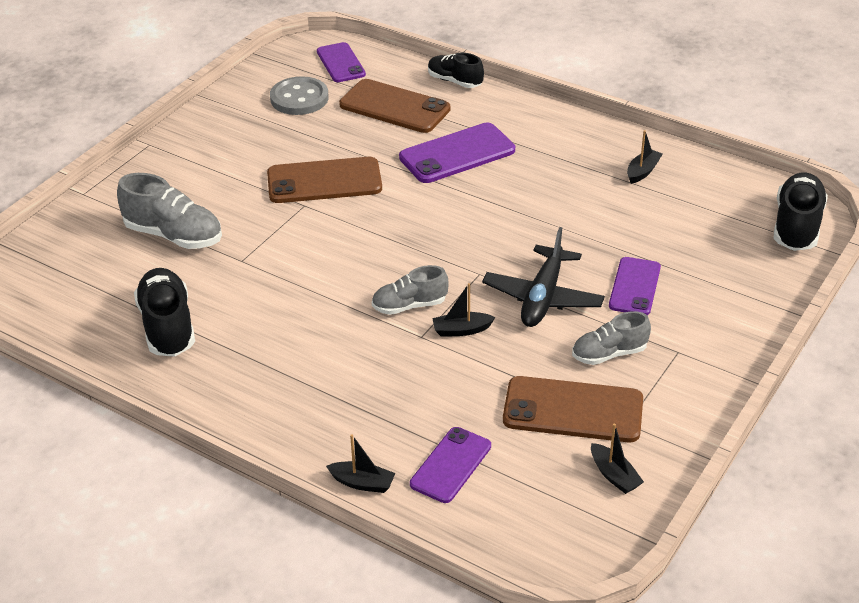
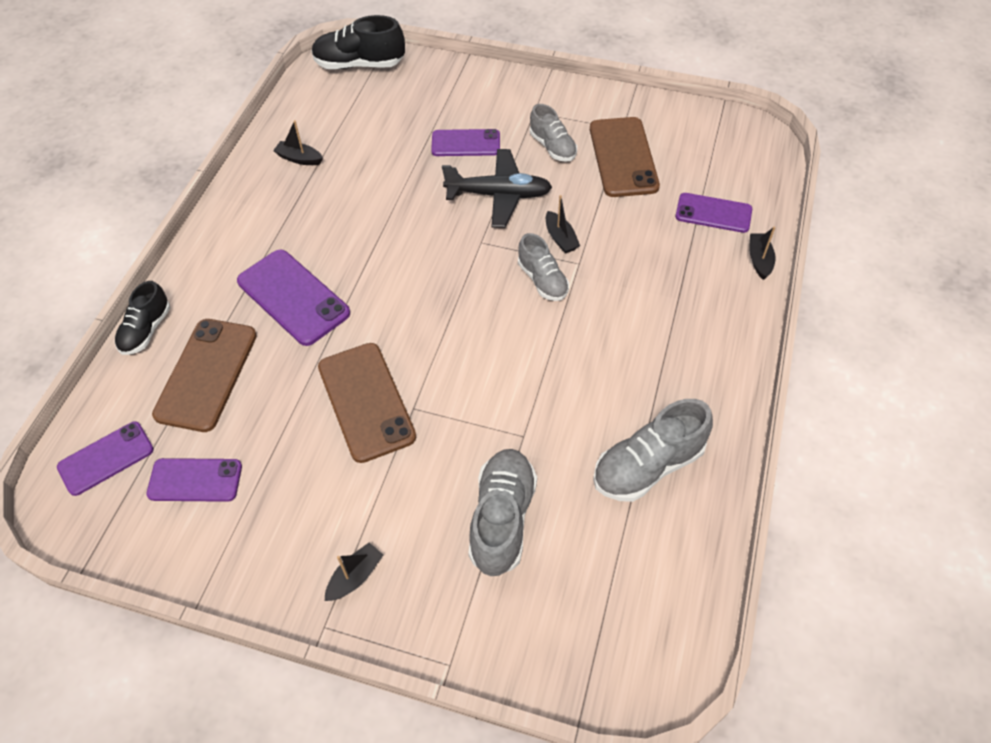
camera: 105 degrees left, 15 degrees up
black shoe [134,268,195,357] -> grey shoe [593,399,713,502]
grey button [270,76,329,115] -> purple phone [146,458,242,502]
black boat [591,423,644,494] -> black boat moved to [325,543,383,601]

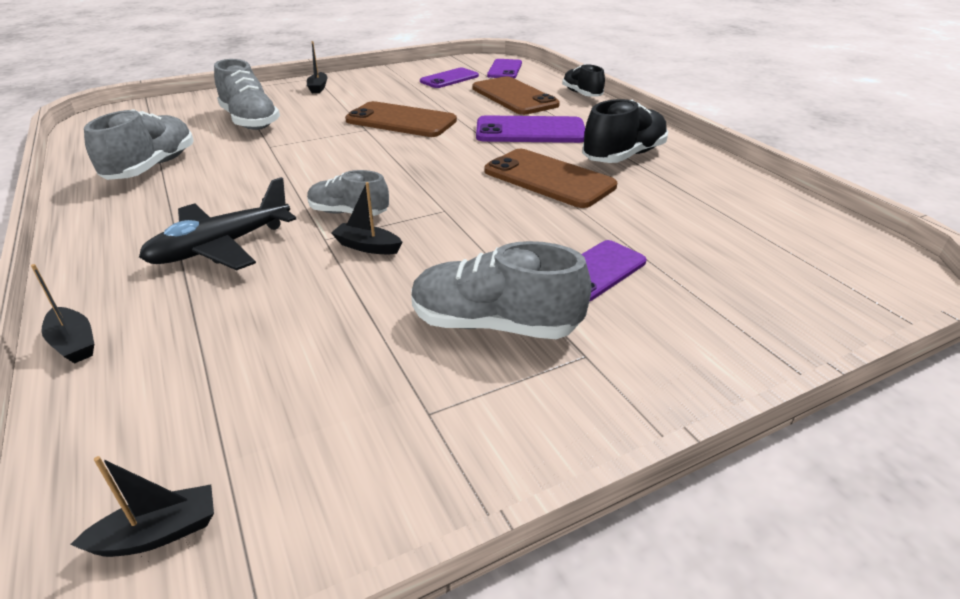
camera: 135 degrees right, 20 degrees down
black boat [273,120,323,165] -> black boat moved to [70,456,214,557]
black shoe [311,15,405,69] -> black shoe moved to [582,99,668,163]
black plane [442,149,552,228] -> black plane moved to [139,177,296,270]
grey shoe [530,104,577,162] -> grey shoe [411,241,592,339], size x1.55
brown phone [590,117,660,197] -> brown phone moved to [485,149,617,208]
purple phone [675,193,752,233] -> none

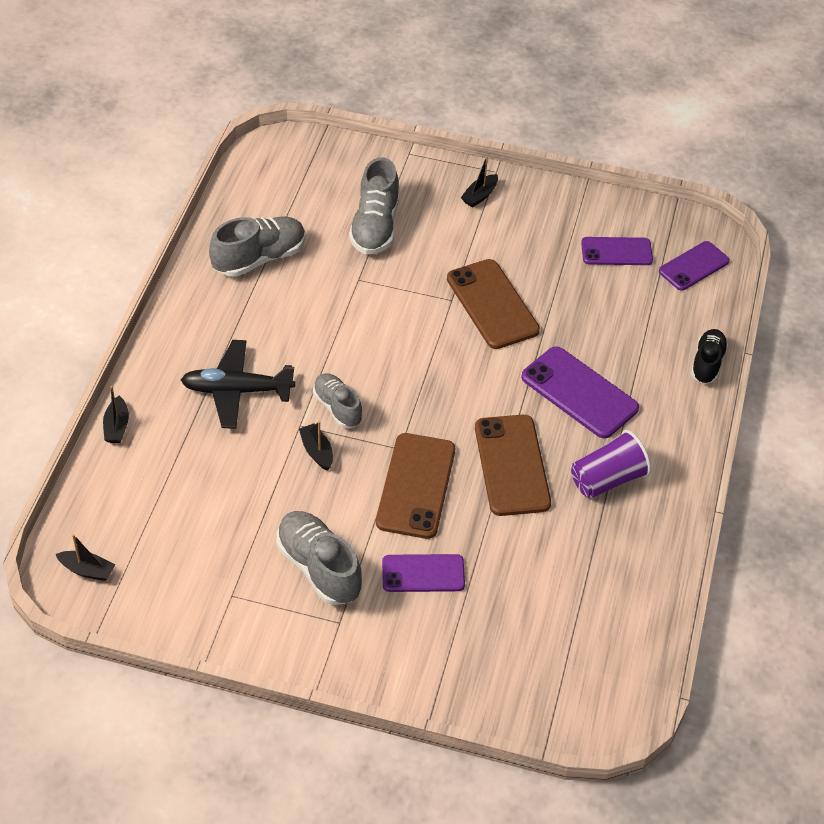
camera: 40 degrees right, 15 degrees up
brown phone [472,76,560,115] -> brown phone moved to [376,433,455,539]
black shoe [582,99,668,163] -> purple cup [571,430,652,498]

